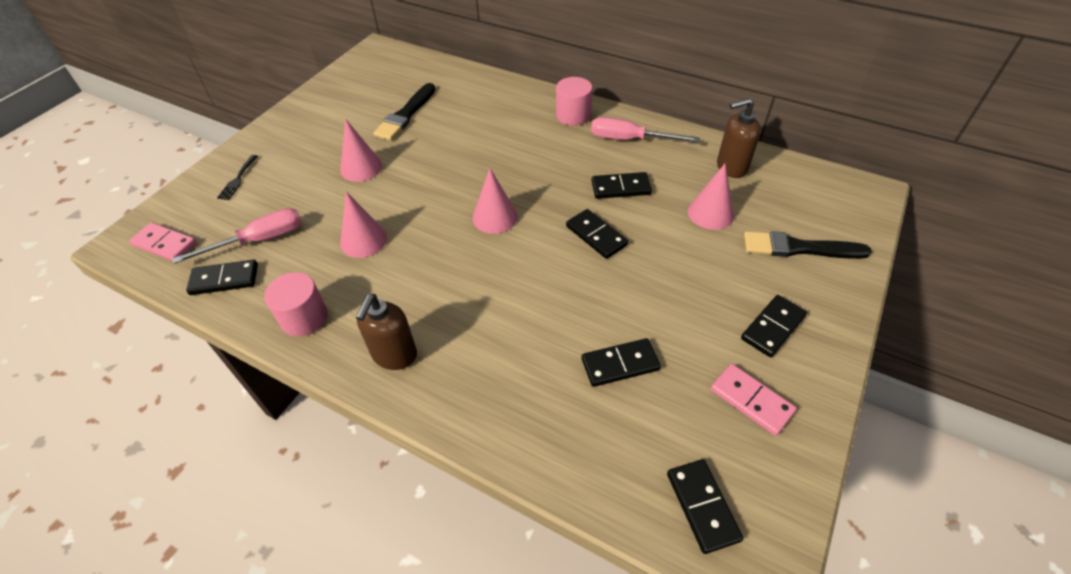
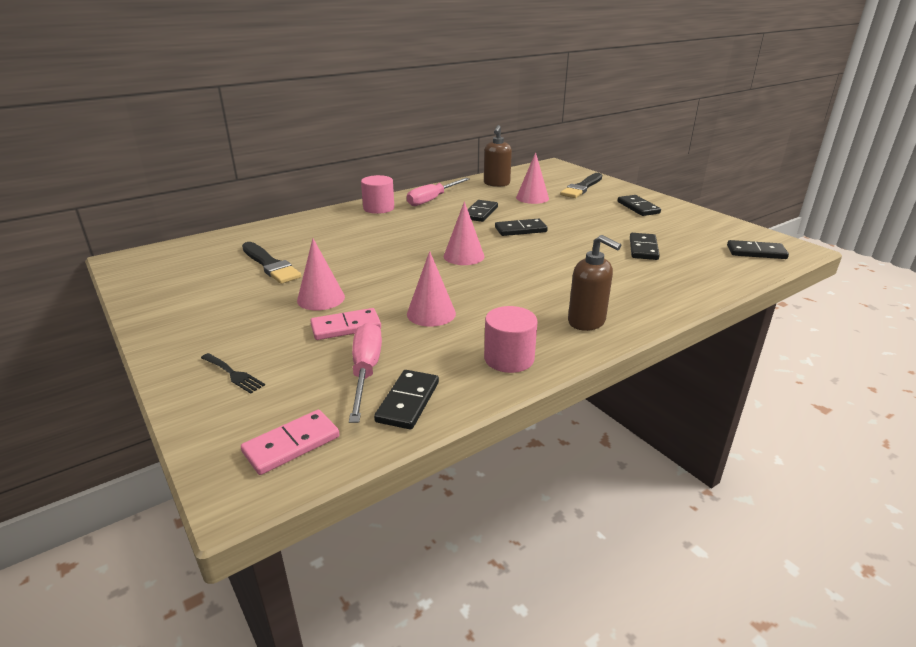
camera: 65 degrees left, 20 degrees down
pink domino [711,364,797,436] -> pink domino moved to [310,308,381,340]

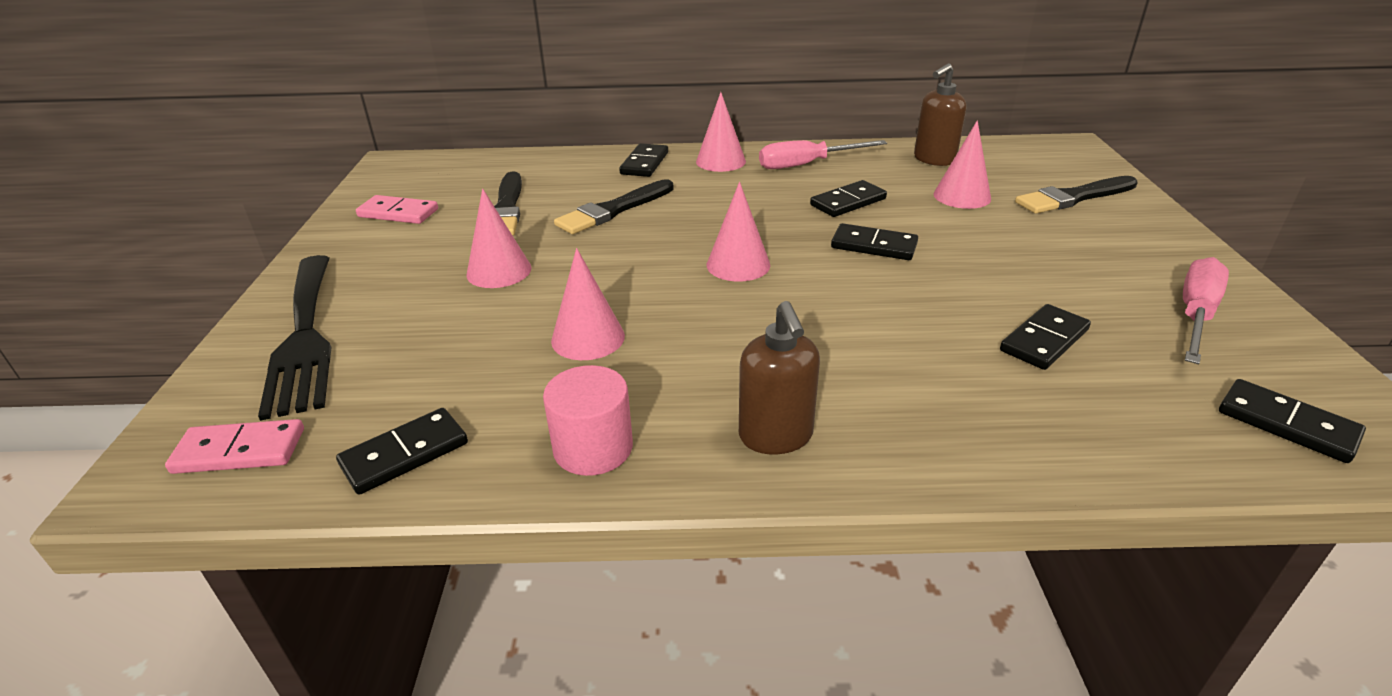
camera: 35 degrees right, 5 degrees up
black fork [201,353,265,394] -> black fork [258,255,331,421], size x2.48
pink domino [310,308,381,340] -> pink domino moved to [356,195,438,224]
pink screwdriver [349,322,382,423] -> pink screwdriver moved to [1183,257,1229,364]
pink cylinder [361,175,394,214] -> pink cone [696,92,746,172]
black domino [617,195,661,216] -> black domino moved to [619,143,668,177]
none -> black brush [554,179,674,234]

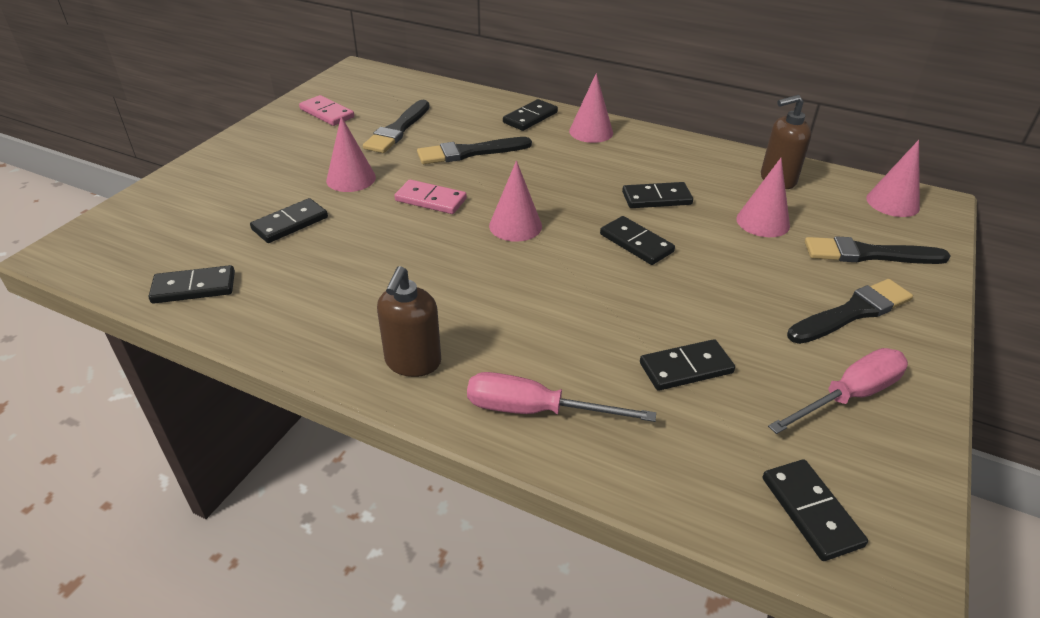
camera: 25 degrees right, 5 degrees up
pink domino [165,419,304,474] -> pink domino moved to [394,179,467,214]
black fork [258,255,331,421] -> none
pink cylinder [543,365,633,476] -> none
pink cone [551,248,625,360] -> pink cone moved to [866,140,920,217]
pink screwdriver [759,140,887,169] -> pink screwdriver moved to [467,372,656,422]
none -> black domino [250,198,328,243]
none -> black brush [787,279,913,344]

